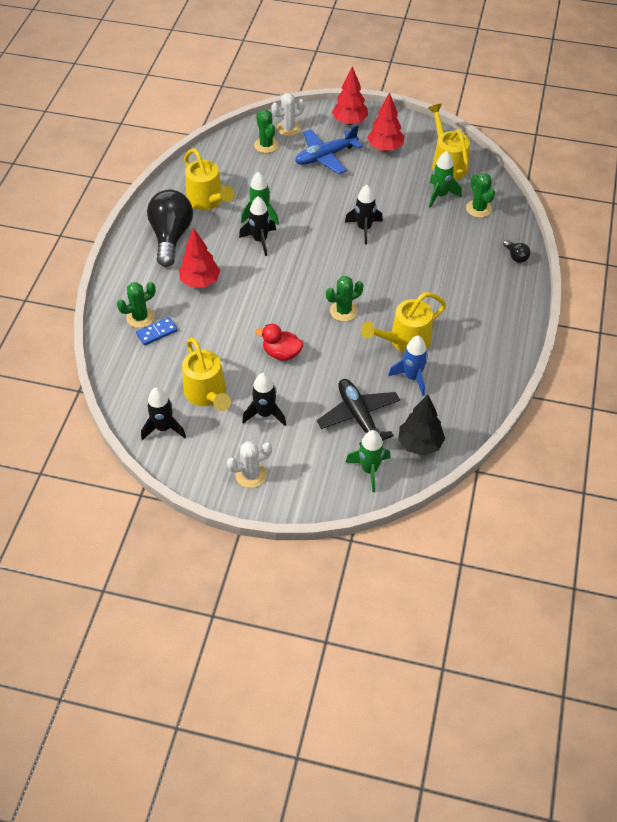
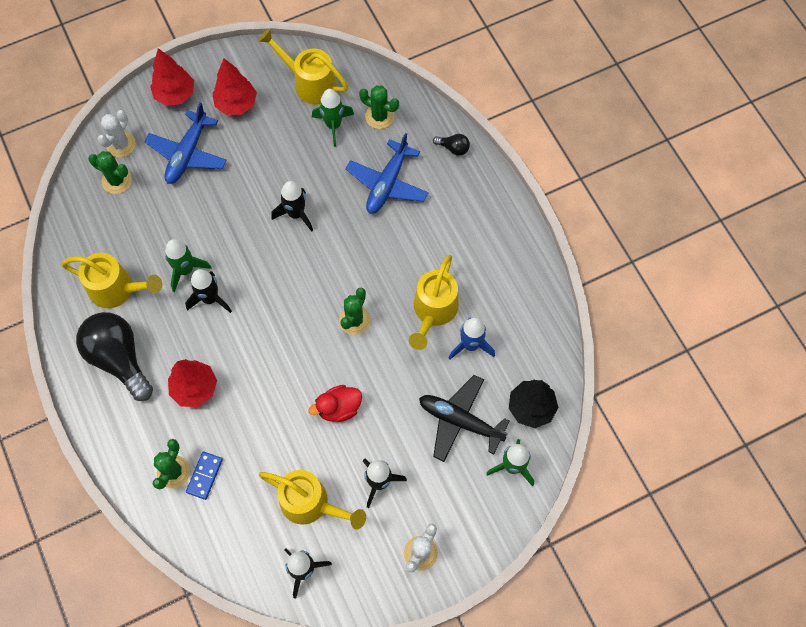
camera: 40 degrees left, 15 degrees up
none -> blue plane [346,133,429,214]

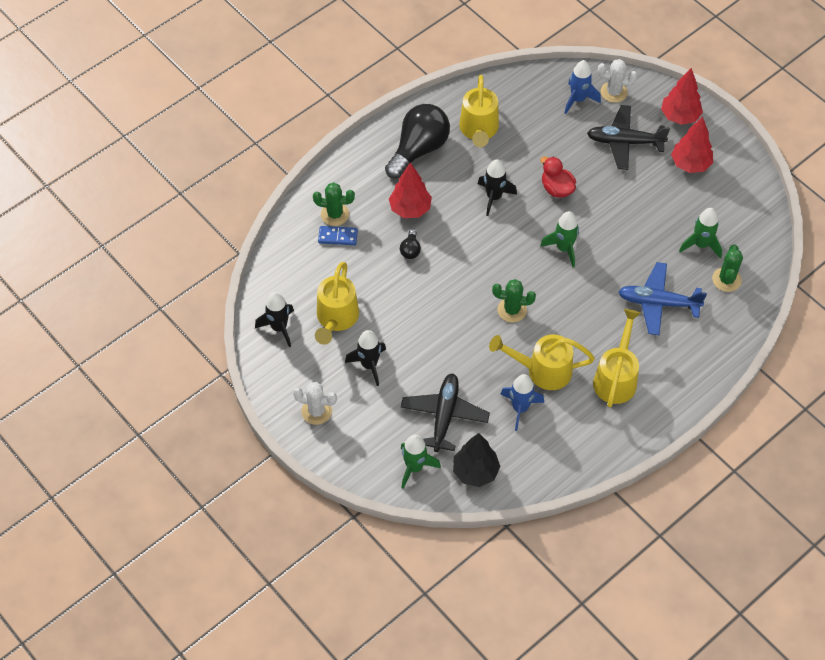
camera: 75 degrees right, 10 degrees down
green cactus [88,151,132,194] -> blue rocket [565,60,601,114]
blue plane [144,103,227,184] -> black plane [587,105,670,170]
green rocket [165,239,211,292] -> green rocket moved to [540,211,579,268]
yellow watering can [258,28,348,104] -> yellow watering can moved to [593,309,641,407]
black rocket [271,181,313,232] -> none
red duck [308,385,362,422] -> red duck moved to [541,156,576,198]
black light bulb [433,134,470,156] -> black light bulb moved to [400,229,421,259]

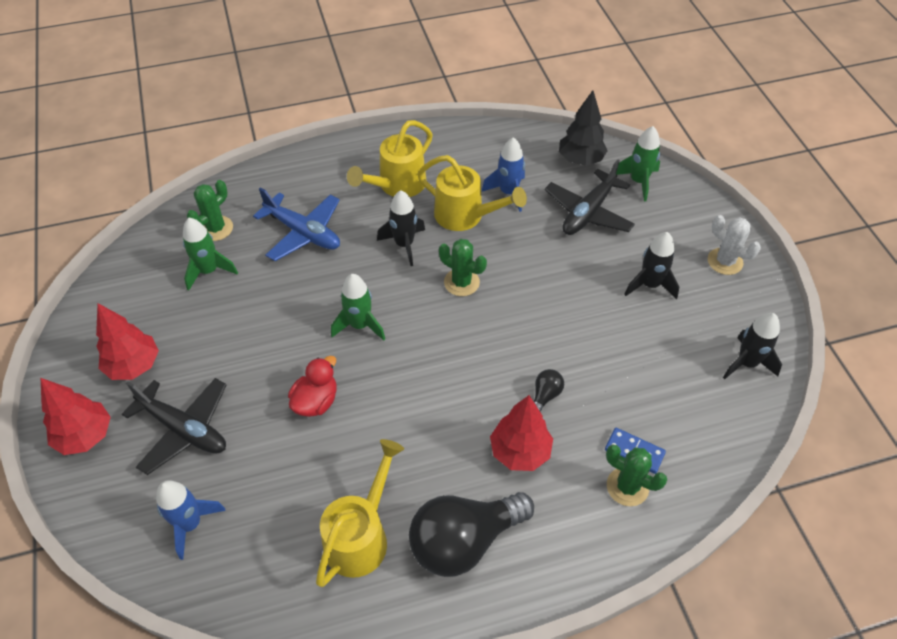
camera: 155 degrees left, 5 degrees down
yellow watering can [315,262,359,345] -> none
black rocket [478,159,517,216] -> black rocket moved to [377,190,425,266]
red duck [541,156,576,198] -> red duck turned 135 degrees counterclockwise [288,356,337,417]
white cactus [598,59,637,103] -> none

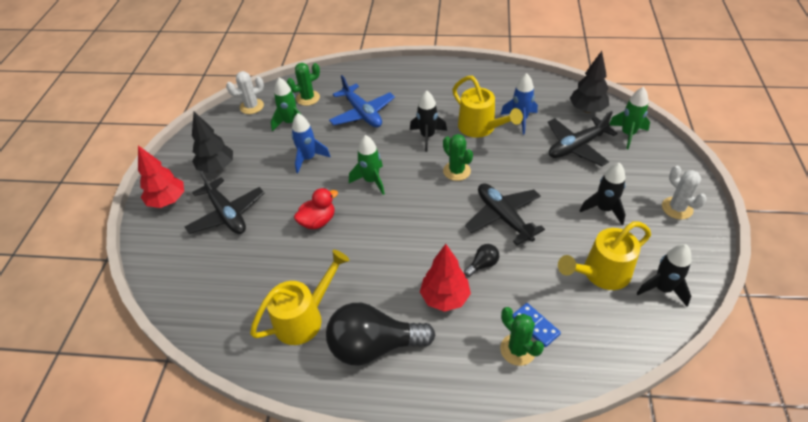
camera: 25 degrees right, 5 degrees down
red tree [96,303,159,380] -> black tree [192,112,233,173]
blue rocket [156,480,226,560] -> blue rocket moved to [292,113,331,173]
yellow watering can [347,120,433,197] -> yellow watering can moved to [558,222,651,290]
none -> white cactus [226,71,264,114]
none -> black plane [465,183,545,245]

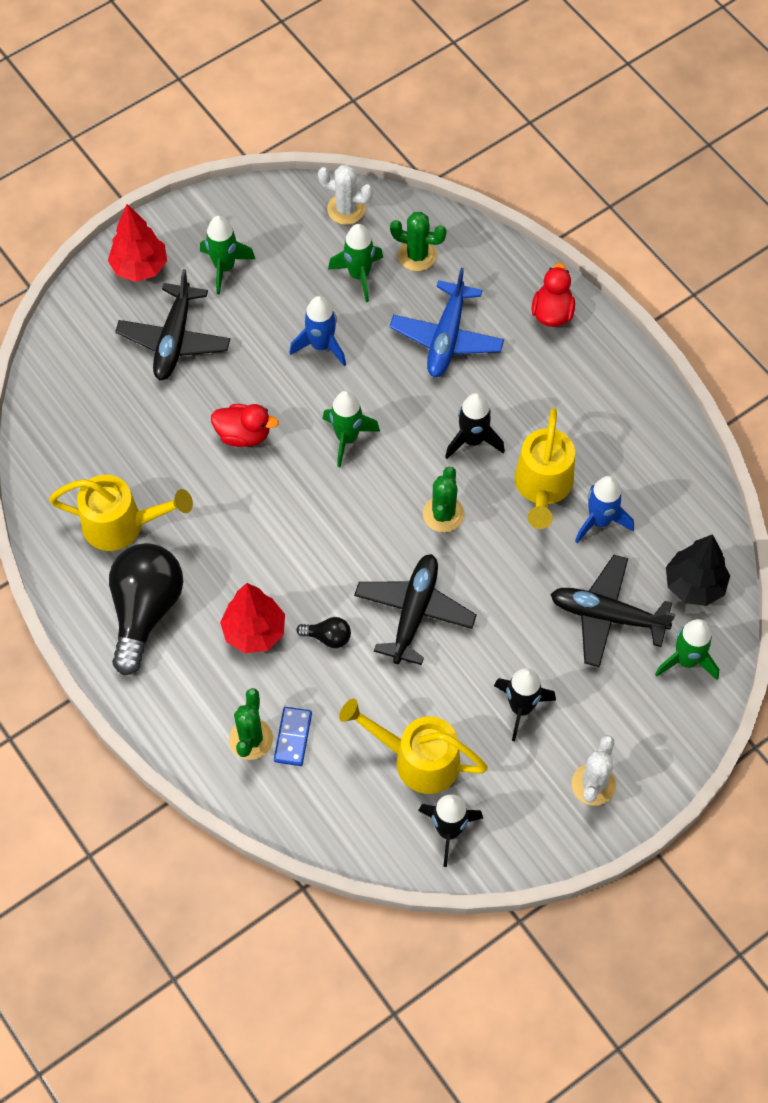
camera: 45 degrees right, 15 degrees up
black tree [192,112,233,173] -> green rocket [200,216,255,295]
black light bulb [326,303,435,366] -> black light bulb turned 60 degrees clockwise [109,543,183,676]
none -> red duck [532,263,575,327]

